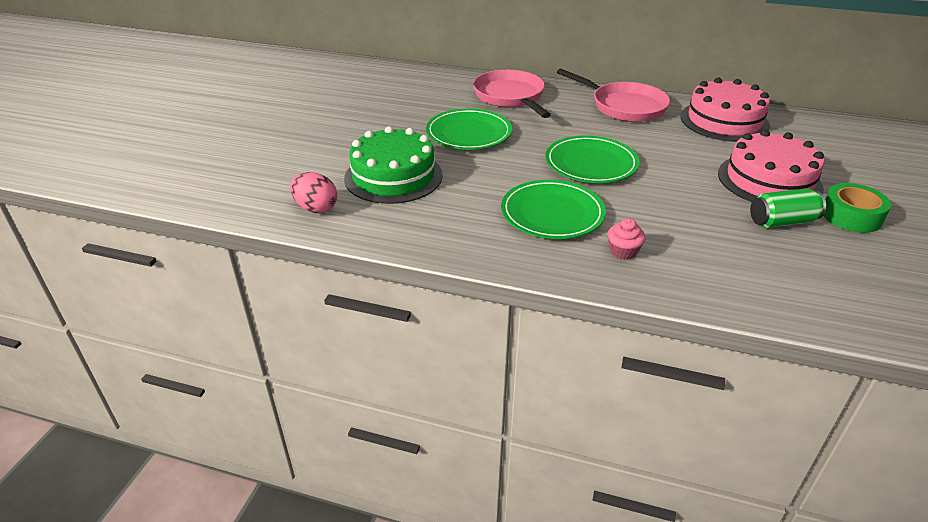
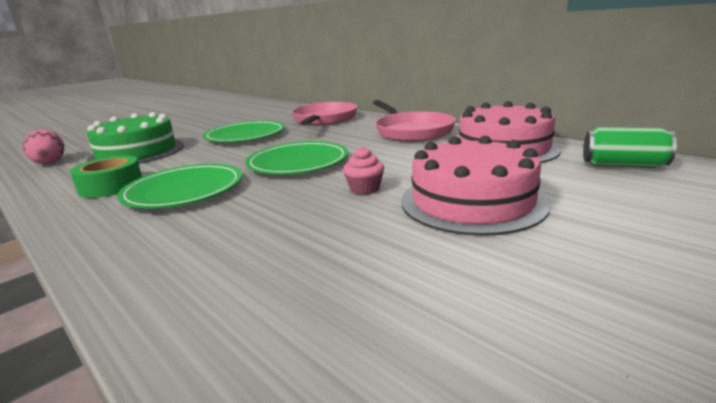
camera: 30 degrees right, 15 degrees down
pink cupcake [608,218,646,260] -> pink cupcake moved to [343,146,384,195]
green can [750,188,826,228] -> green can moved to [583,127,677,168]
green tape [823,183,891,233] -> green tape moved to [70,156,142,198]

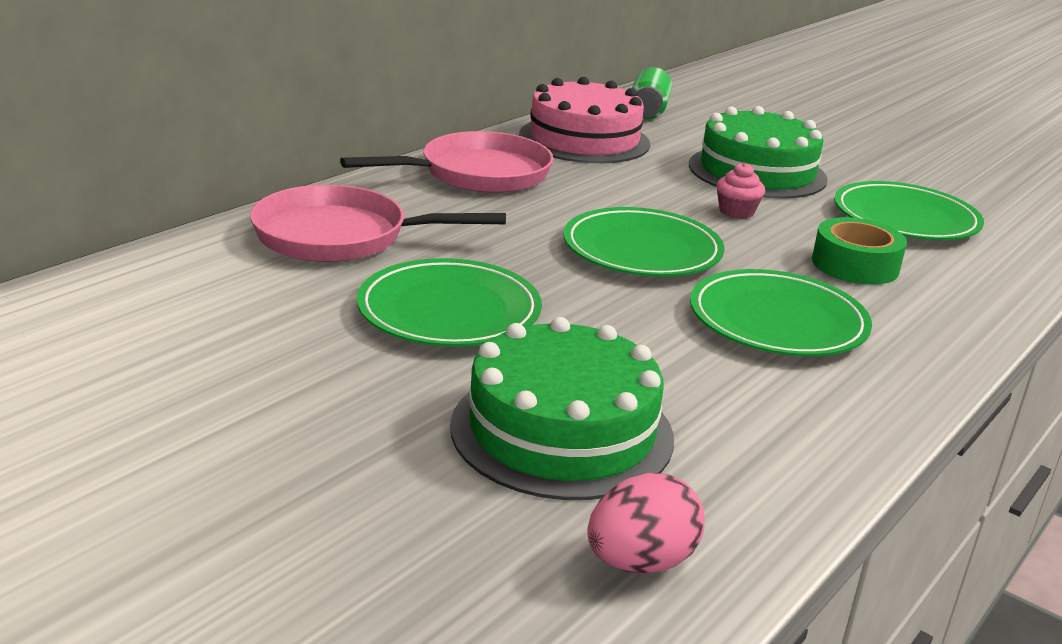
camera: 100 degrees left, 5 degrees up
green tape [70,156,142,198] -> green tape moved to [812,217,907,285]
pink cake [401,136,550,236] -> green cake [689,106,828,199]
none -> green plate [834,181,984,240]

